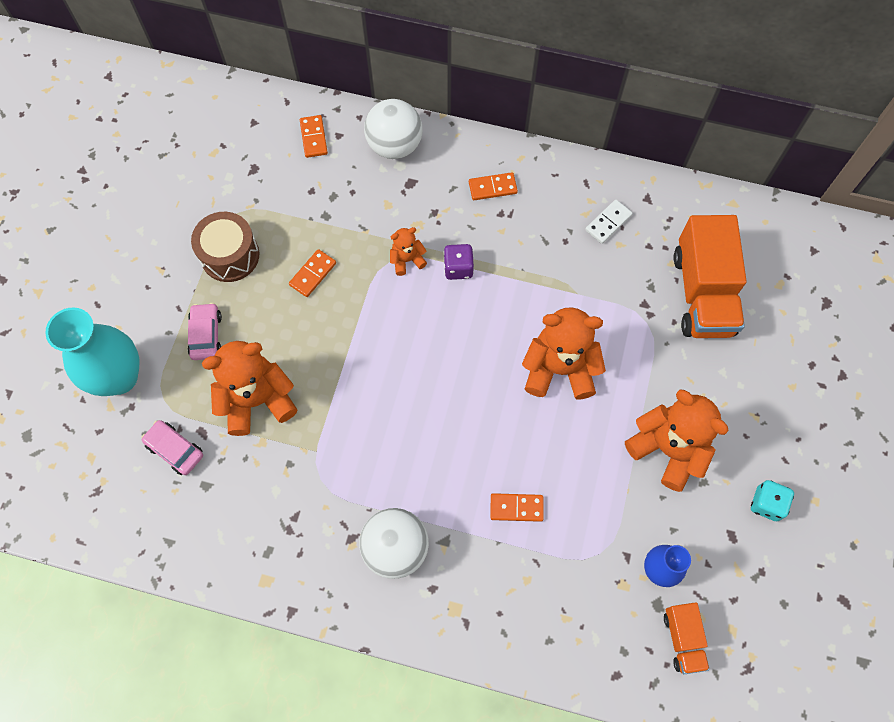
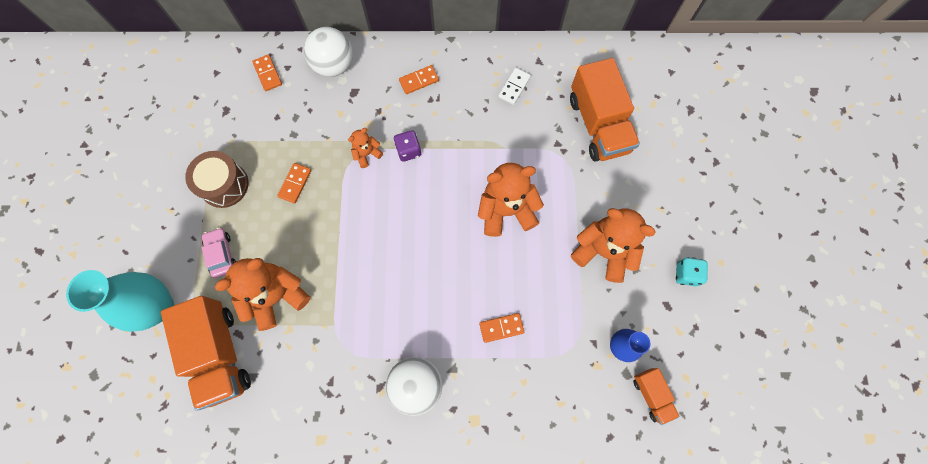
camera: 15 degrees left, 5 degrees up
pink car [141,420,203,475] -> orange truck [161,296,251,411]

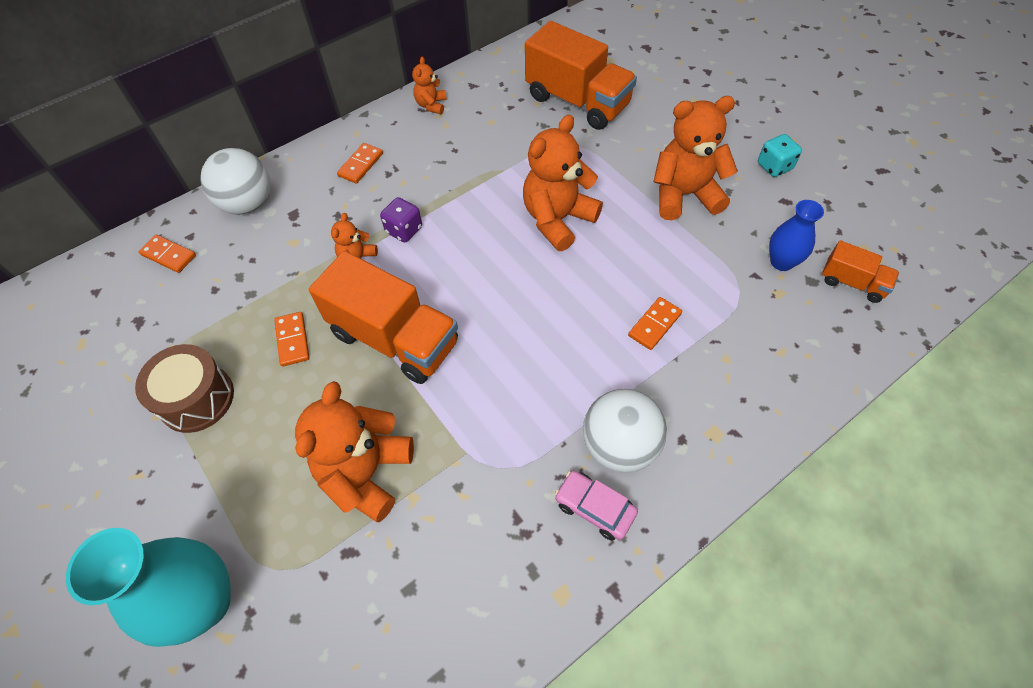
camera: 35 degrees left, 15 degrees down
orange truck [161,296,251,411] -> orange truck moved to [309,251,458,384]
pink car [202,228,236,278] -> pink car moved to [555,471,638,541]
white domino [498,68,531,105] -> none
none -> orange teddy bear [412,57,447,114]

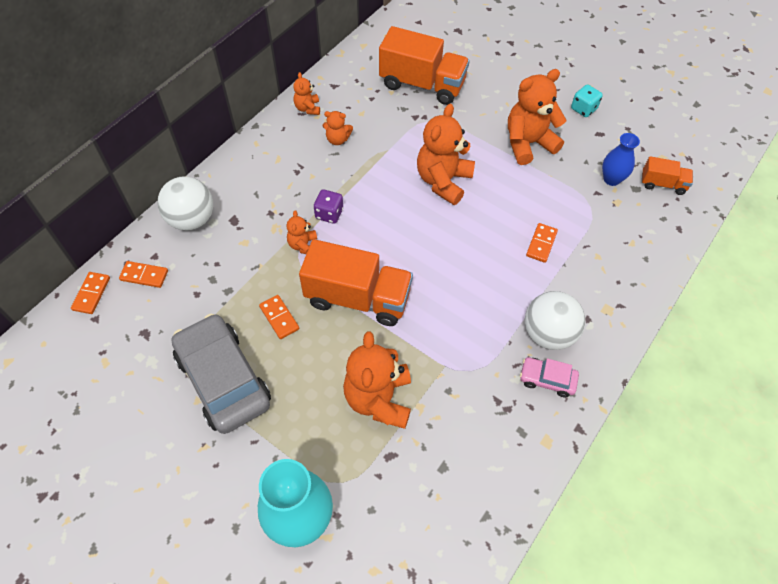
camera: 20 degrees left, 0 degrees up
brown drum [135,344,234,433] -> grey car [172,314,271,434]
orange domino [337,143,383,184] -> orange domino moved to [71,272,110,314]
none -> orange teddy bear [323,111,353,145]

